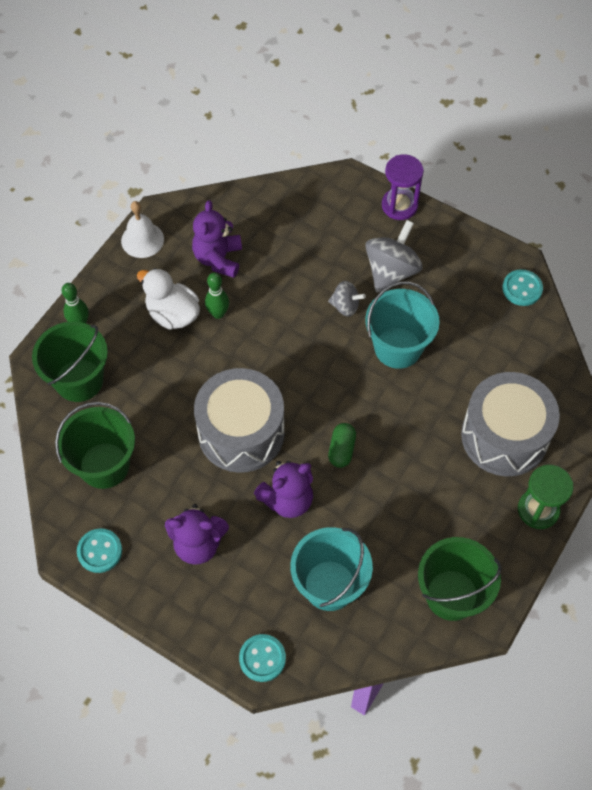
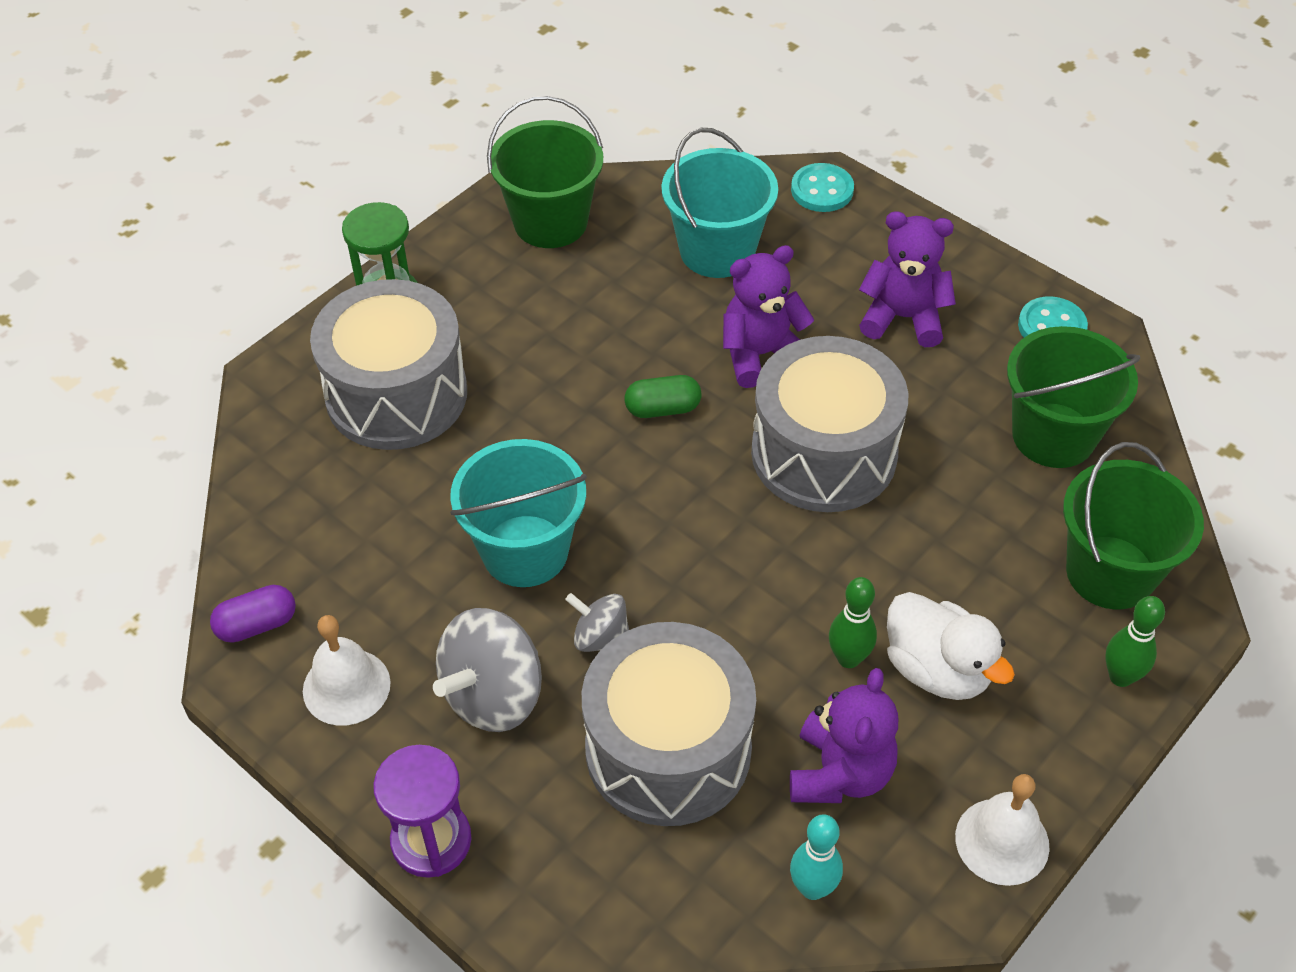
camera: 170 degrees left, 10 degrees down
green capsule [328,423,356,468] -> green capsule turned 60 degrees clockwise [625,375,701,418]
turquoise button [502,269,543,306] -> purple capsule [210,585,296,643]
none -> white bell [303,615,391,726]
none -> grey drum [582,622,756,826]
none -> turquoise bowling pin [790,814,843,900]

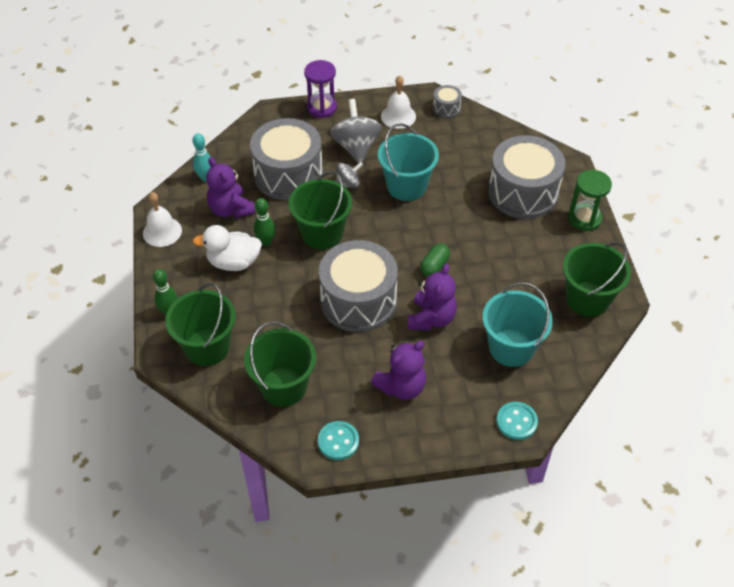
camera: 130 degrees right, 0 degrees up
purple capsule [210,585,296,643] -> grey drum [433,85,462,118]
none -> green bucket [289,171,352,250]

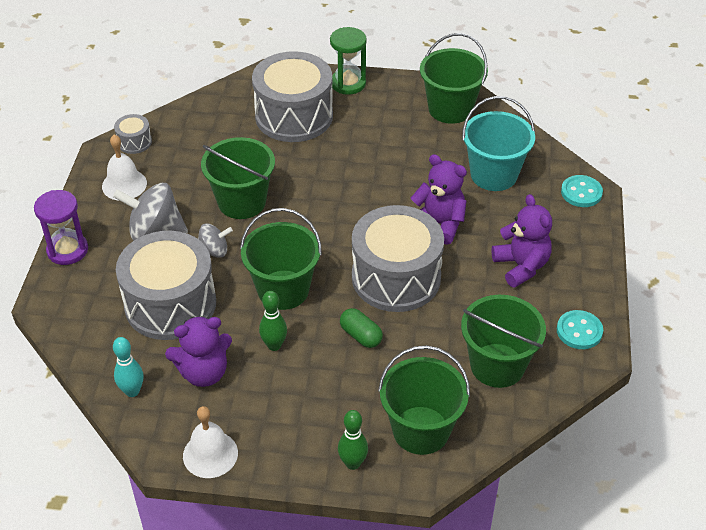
camera: 75 degrees left, 5 degrees down
white duck [193,225,262,271] -> none
grey spinning top [335,162,363,188] -> grey spinning top turned 90 degrees clockwise [198,223,233,258]
turquoise bucket [378,123,439,201] -> green bucket [201,137,275,219]
green capsule [420,243,450,276] -> green capsule moved to [340,308,383,348]

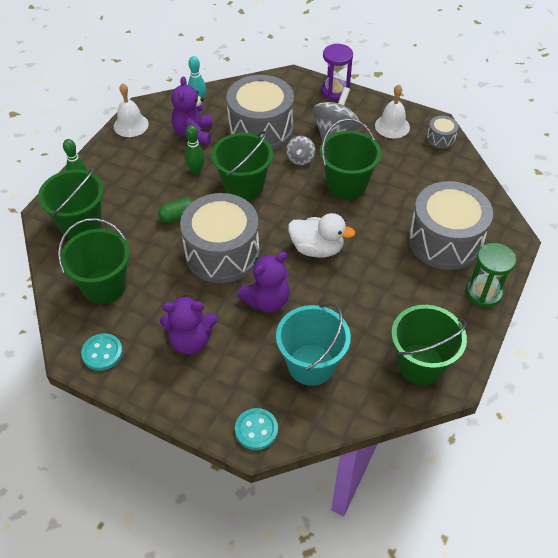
camera: 110 degrees right, 5 degrees up
none -> white duck [288,213,355,258]

